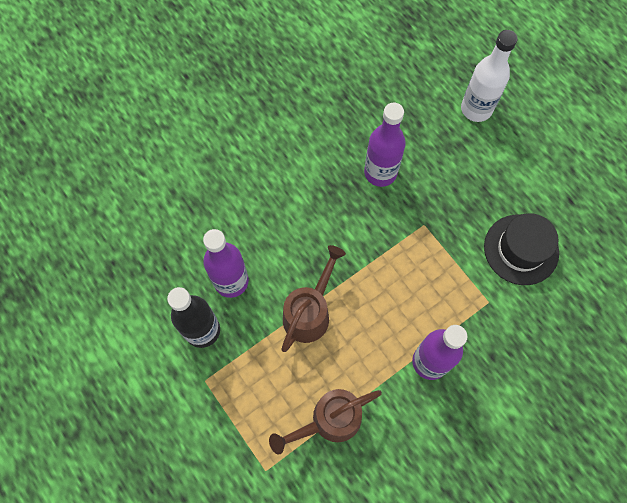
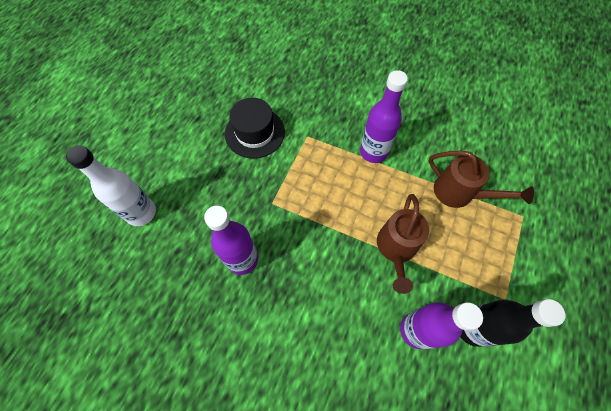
camera: 120 degrees left, 5 degrees down
brown watering can [281,245,346,352] -> brown watering can turned 75 degrees counterclockwise [377,194,429,294]

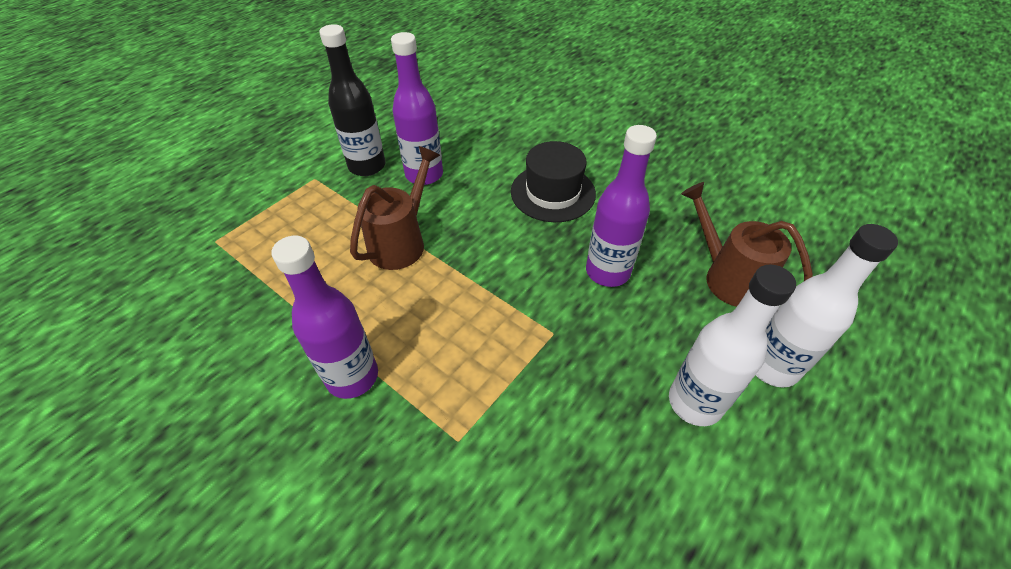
camera: 165 degrees left, 15 degrees down
black hat [225,98,285,159] -> black hat moved to [511,141,596,222]
brown watering can [428,151,534,208] -> brown watering can moved to [681,182,813,307]
none -> white bottle [669,265,796,426]

